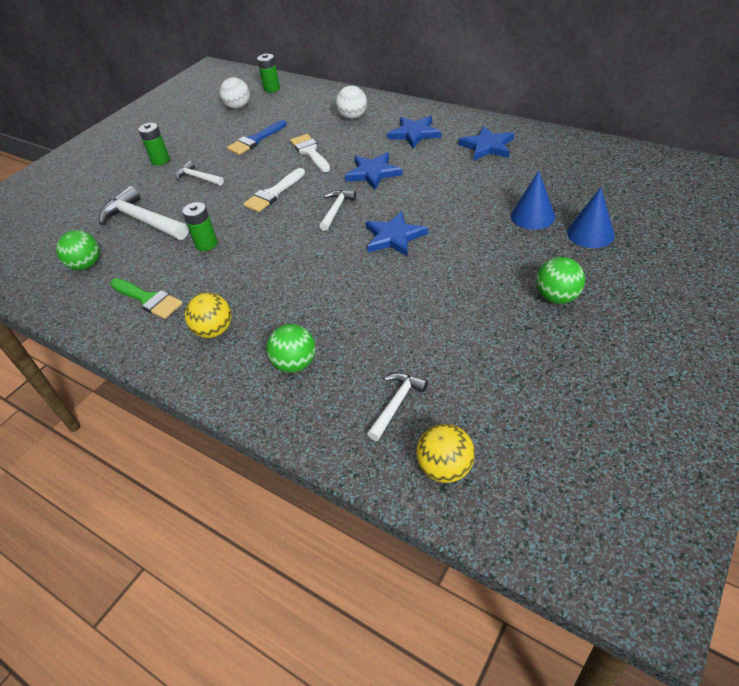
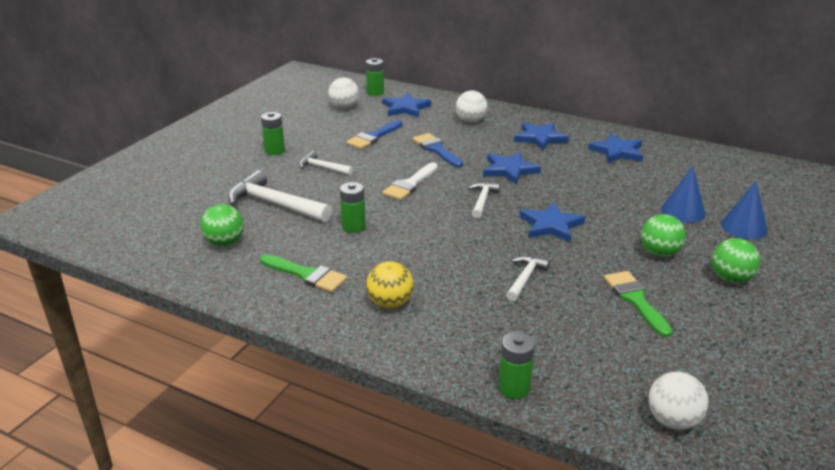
camera: 10 degrees left, 15 degrees down
green ball [267,324,316,373] -> green ball moved to [641,214,686,257]
white brush [290,134,330,172] -> blue brush [413,133,463,168]
white hammer [367,373,428,441] -> white hammer moved to [506,256,550,301]
yellow ball [416,424,475,483] -> white ball [648,372,709,430]
none -> blue star [382,92,431,117]
none -> green battery [499,332,535,399]
none -> green brush [604,271,672,337]

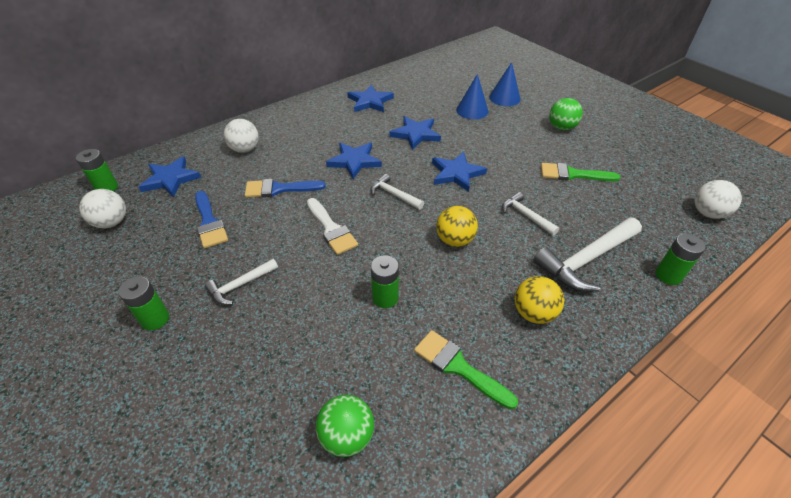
camera: 65 degrees left, 15 degrees up
white hammer [228,170,332,222] -> white hammer moved to [533,218,642,292]
green brush [260,254,347,292] -> green brush turned 105 degrees counterclockwise [414,330,518,409]
blue star [514,122,569,150] -> blue star moved to [389,116,441,150]
green ball [641,214,686,257] -> none
none -> yellow ball [436,206,478,247]

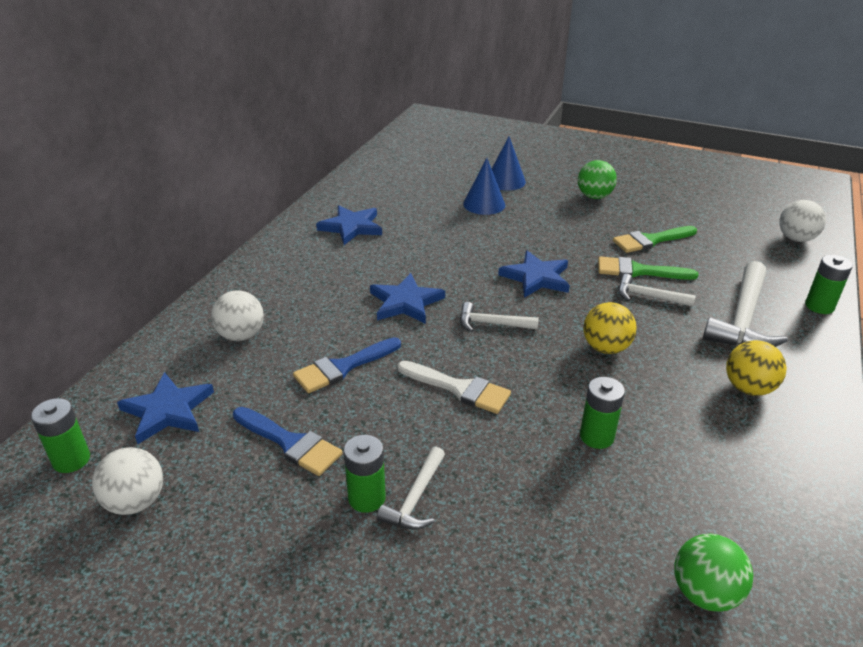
camera: 30 degrees left, 10 degrees down
green battery [118,276,169,330] -> green battery moved to [344,435,386,513]
blue star [389,116,441,150] -> none
green brush [414,330,518,409] -> green brush moved to [598,256,699,280]

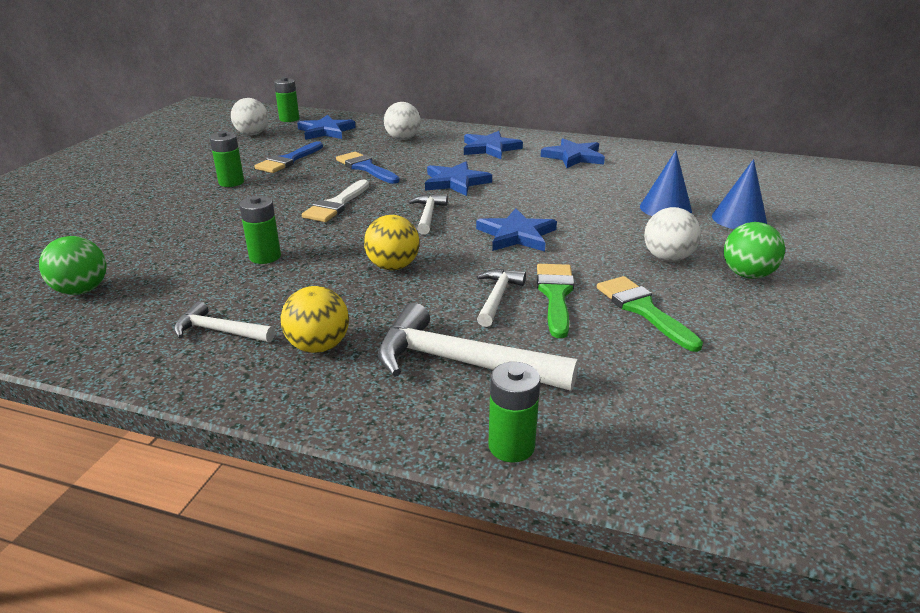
camera: 85 degrees right, 5 degrees down
white hammer [377,447,445,530] -> white hammer moved to [174,301,275,342]
white ball [779,200,826,242] -> white ball moved to [644,207,701,262]
none -> blue star [464,131,523,159]

